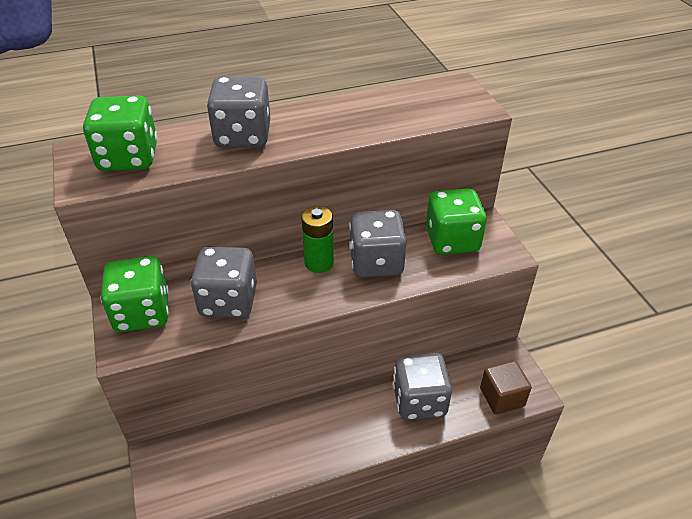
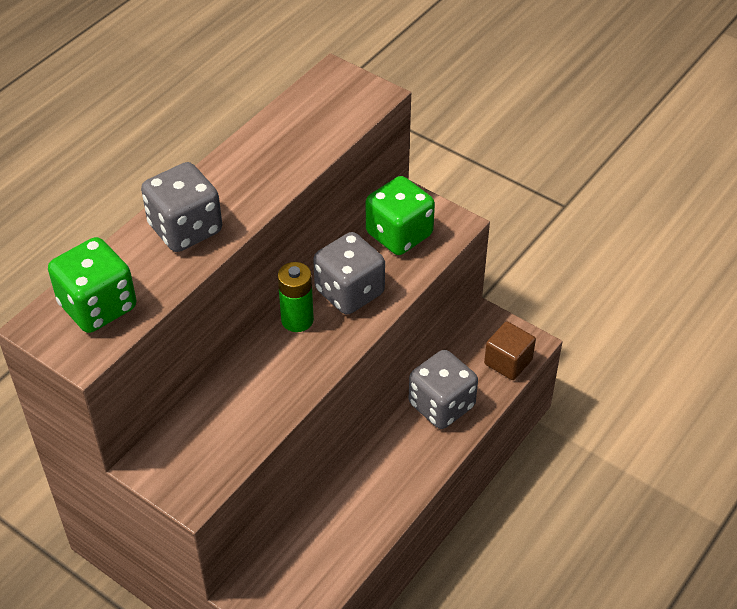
camera: 35 degrees left, 5 degrees up
green dice [100,256,169,332] -> none
grey dice [191,247,257,318] -> none

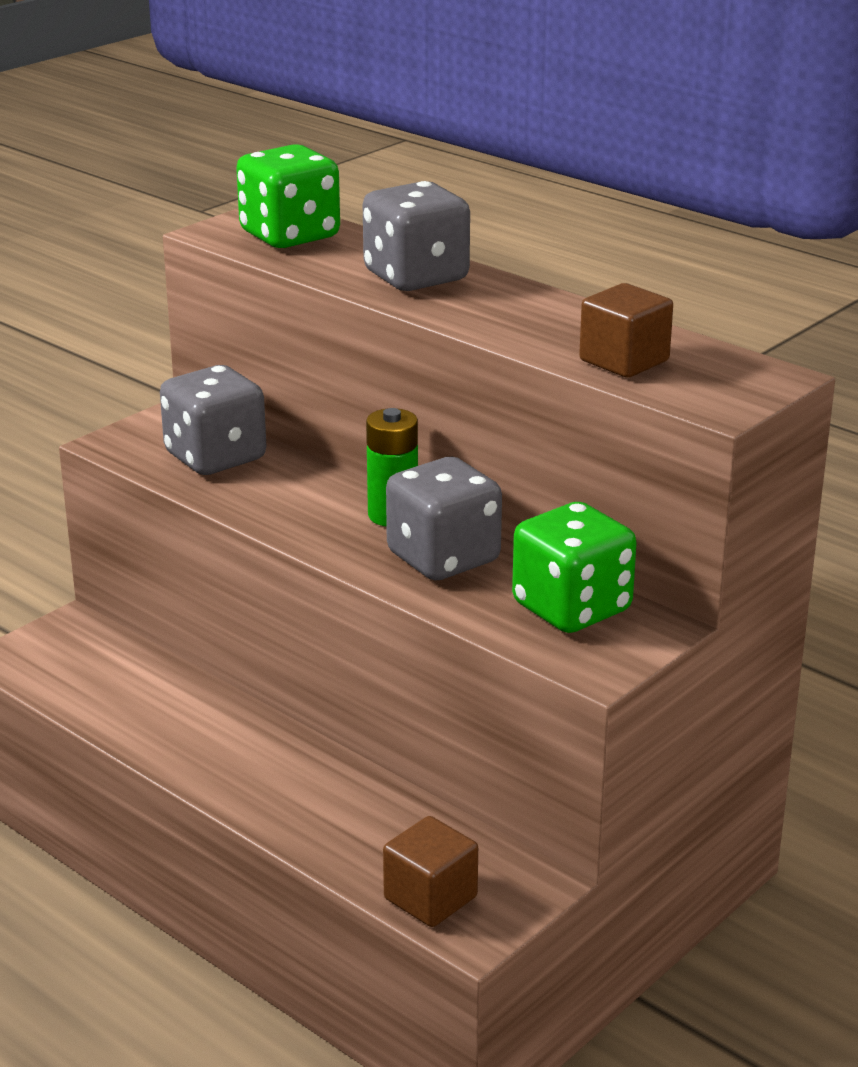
camera: 95 degrees right, 20 degrees down
grey dice [409,350,478,429] -> grey dice moved to [160,365,266,475]
none -> brown cube [579,283,673,378]

